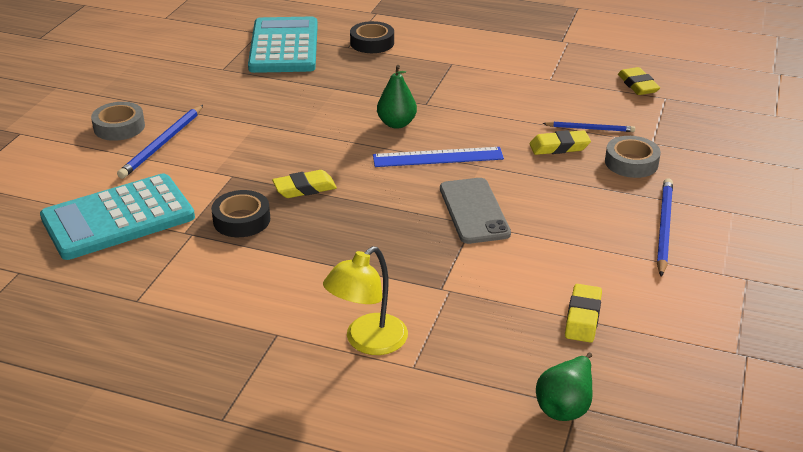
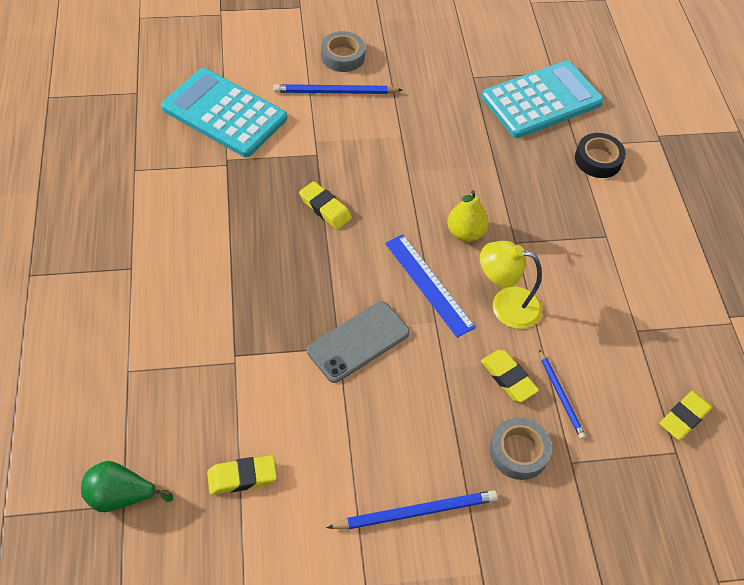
camera: 60 degrees right, 20 degrees up
black tape [211,190,270,237] -> none
yellow lamp [323,246,408,355] -> yellow lamp moved to [480,241,542,329]
green pear [377,65,417,129] -> yellow pear [448,190,489,242]

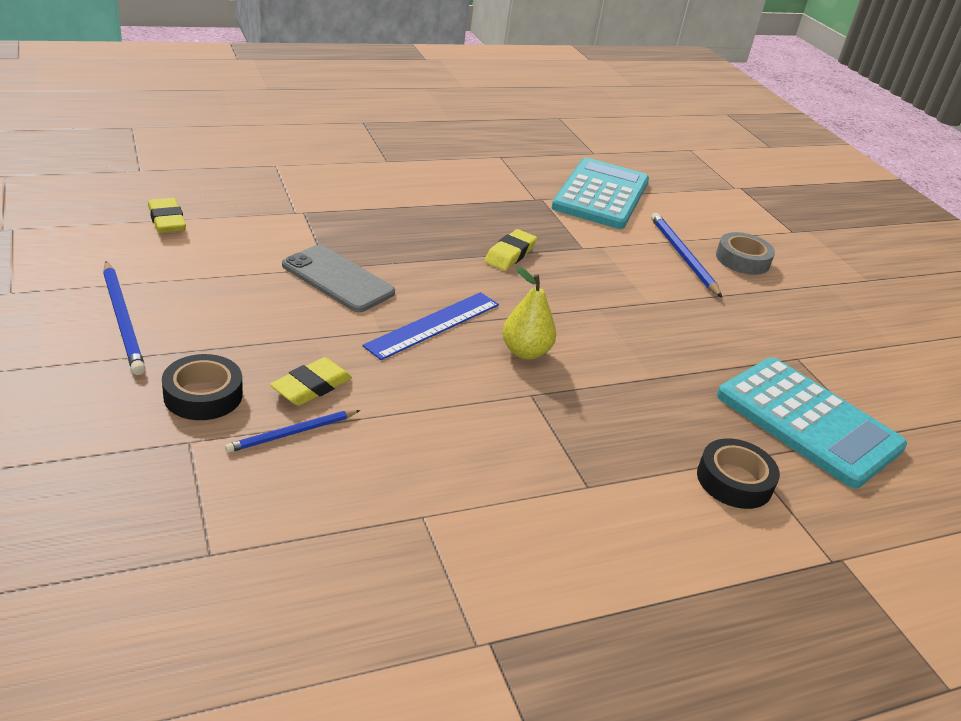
camera: 75 degrees right, 20 degrees down
green pear [81,461,173,512] -> none
yellow lamp [480,241,542,329] -> none
grey tape [490,418,552,480] -> black tape [162,354,243,420]
yellow eraser [660,391,713,440] -> none

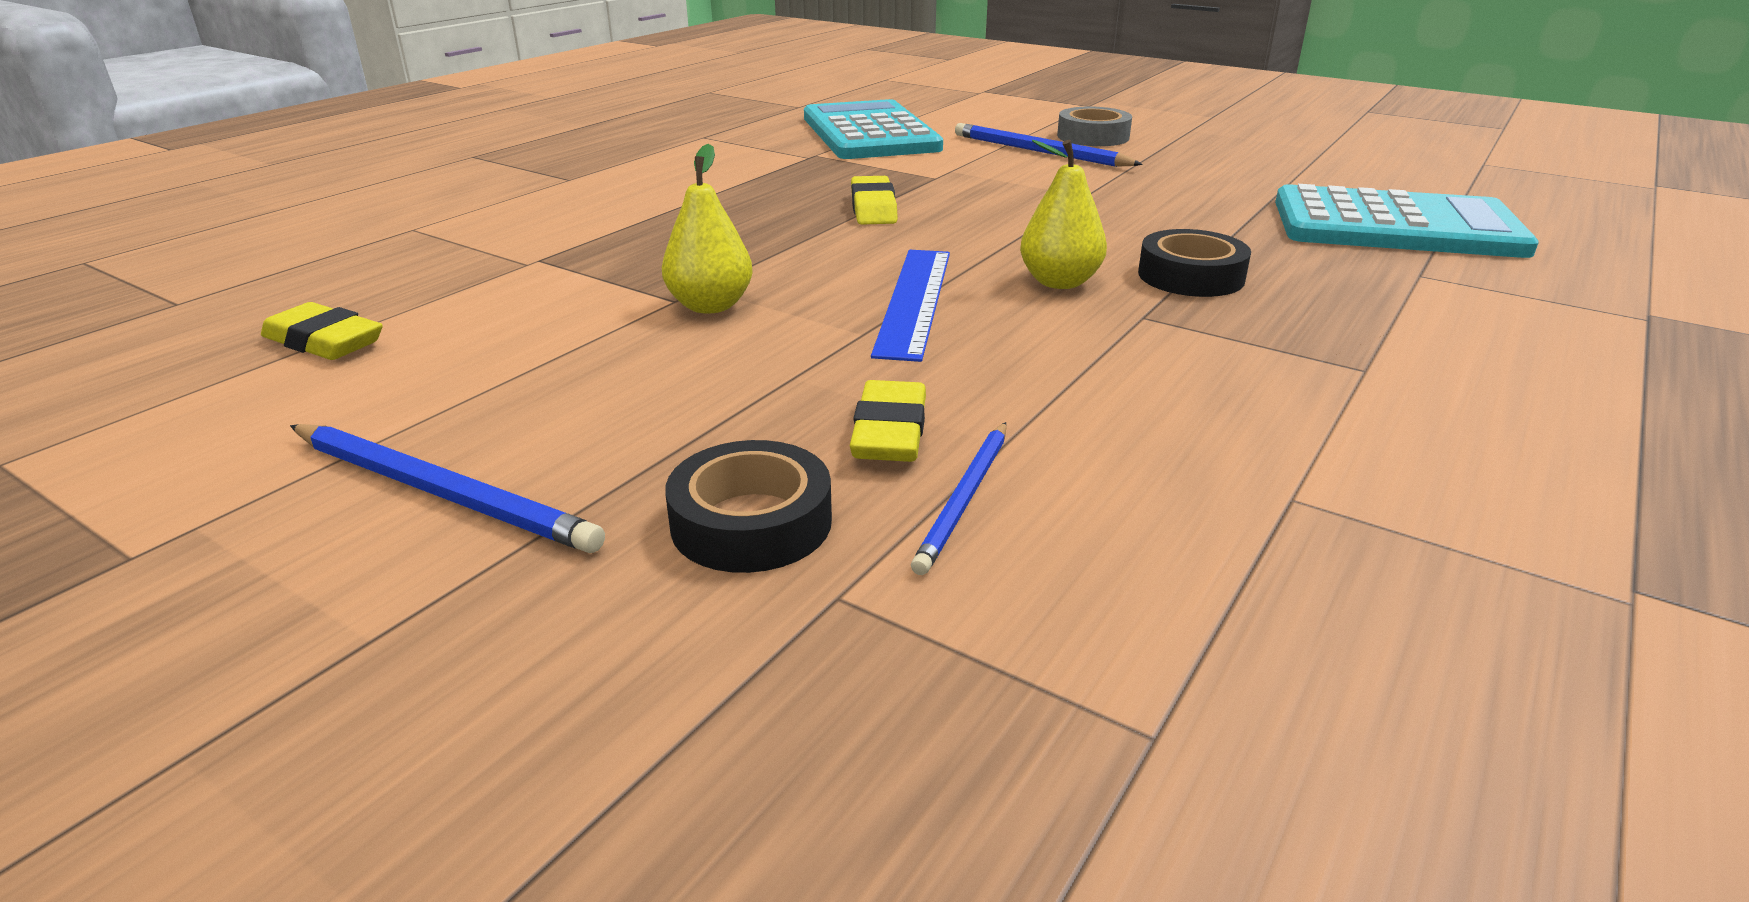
camera: 30 degrees left, 5 degrees down
grey phone [282,245,395,312] -> yellow pear [662,144,752,314]
black tape [697,438,780,509] -> black tape moved to [1138,229,1251,297]

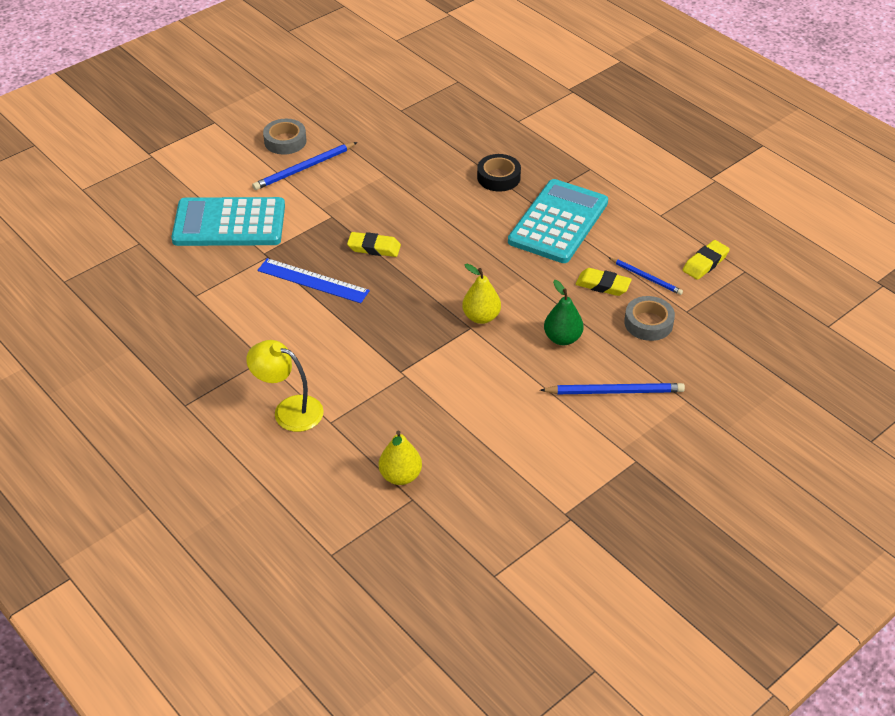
camera: 75 degrees left, 15 degrees up
yellow eraser [261,302,383,360] -> yellow eraser moved to [683,240,730,280]
blue pencil [290,424,605,553] -> blue pencil turned 45 degrees clockwise [540,383,685,394]
black tape [665,440,832,573] -> grey tape [624,296,675,341]
blue ruler [871,250,950,362] -> blue ruler moved to [258,258,370,303]
yellow pear [1020,140,1107,289] -> yellow pear moved to [379,431,422,485]
turquoise calculator [1275,184,1539,258] -> turquoise calculator moved to [508,179,608,263]
none -> yellow lamp [246,340,324,432]
none -> green pear [544,280,584,345]

